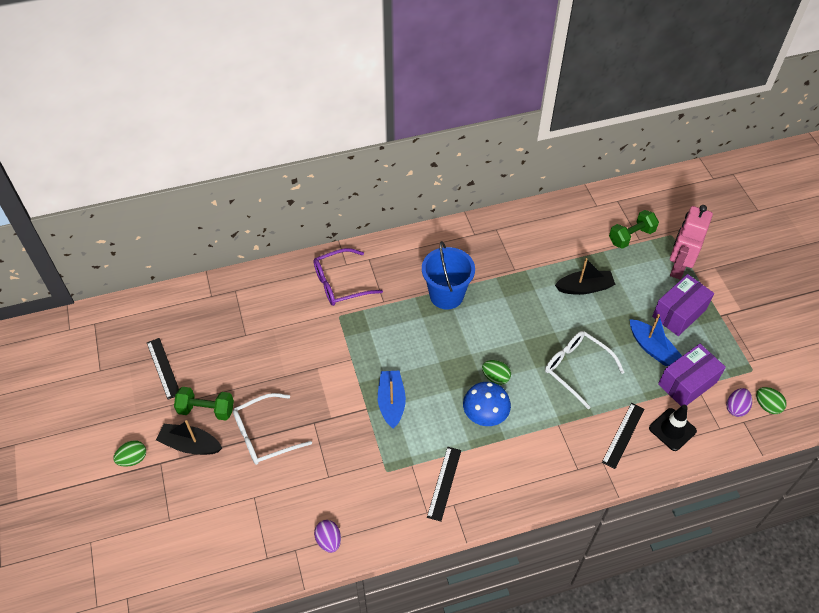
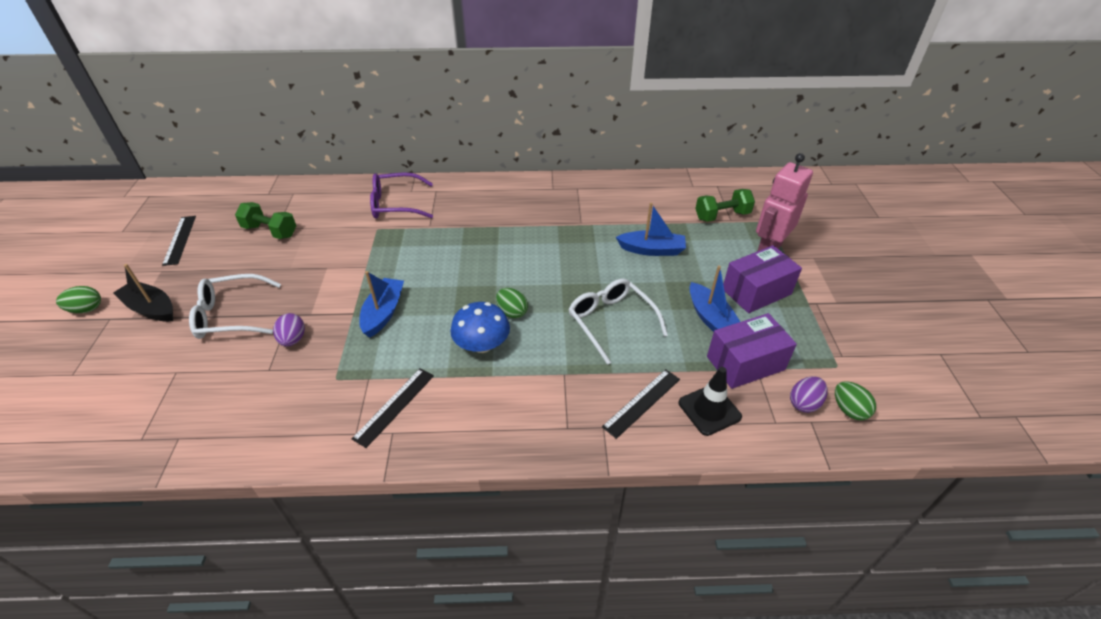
camera: 15 degrees right, 10 degrees down
green dumbbell [174,387,234,420] -> green dumbbell moved to [235,202,296,239]
purple egg [314,520,341,553] -> purple egg moved to [273,313,305,346]
blue bucket [422,241,475,309] -> none
black boat [555,258,615,295] -> blue boat [616,203,686,256]

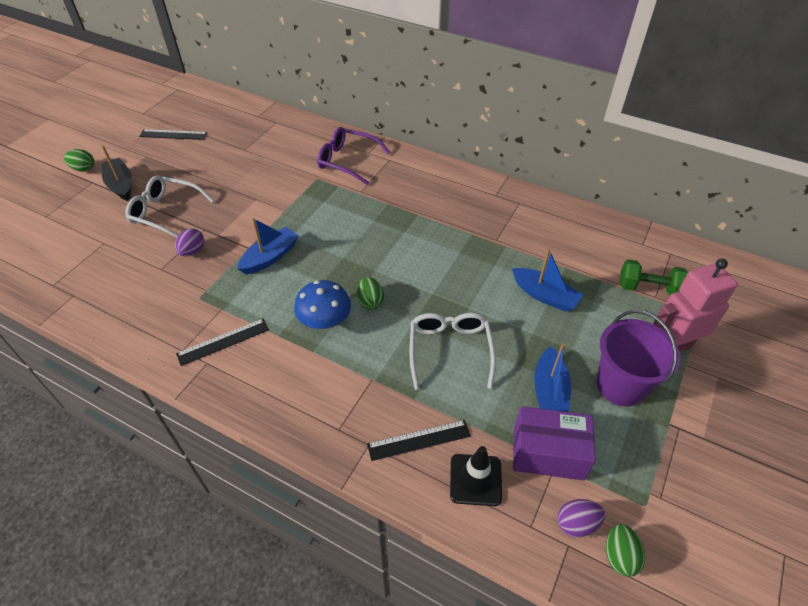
camera: 30 degrees right, 5 degrees up
black ruler [162,216,196,266] -> black ruler turned 75 degrees clockwise [139,129,207,140]
green dumbbell [235,202,296,239] -> none
purple box [723,245,802,313] -> purple bucket [597,310,681,407]

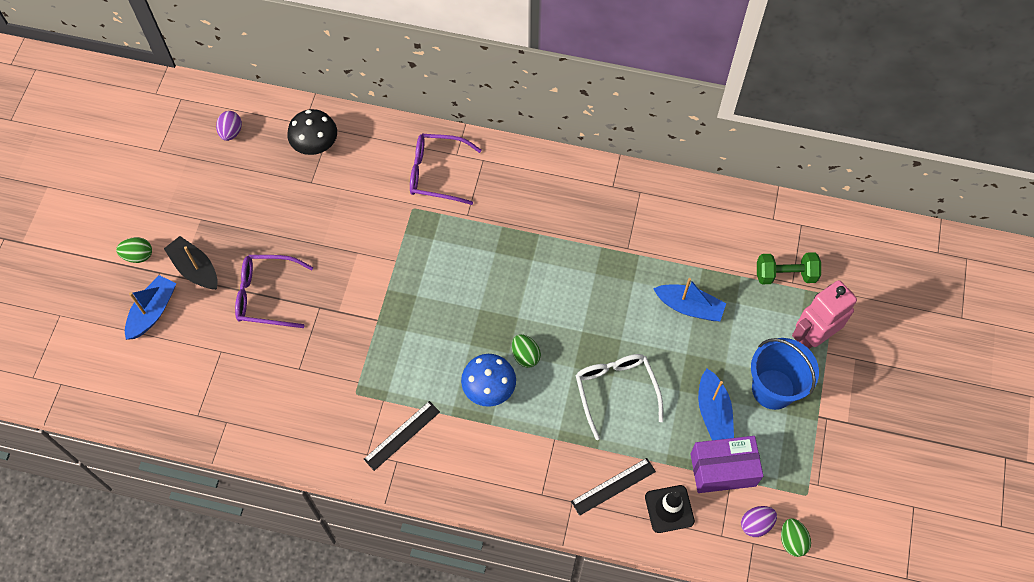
camera: 15 degrees left, 15 degrees up
white glasses [126,175,214,238] -> purple glasses [235,255,313,328]
black ruler [139,129,207,140] -> none
purple egg [175,228,204,257] -> purple egg moved to [216,111,242,141]
blue boat [237,218,299,274] -> blue boat moved to [125,275,176,340]
purple bucket [597,310,681,407] -> blue bucket [751,338,819,410]
none -> black mushroom [287,109,337,155]

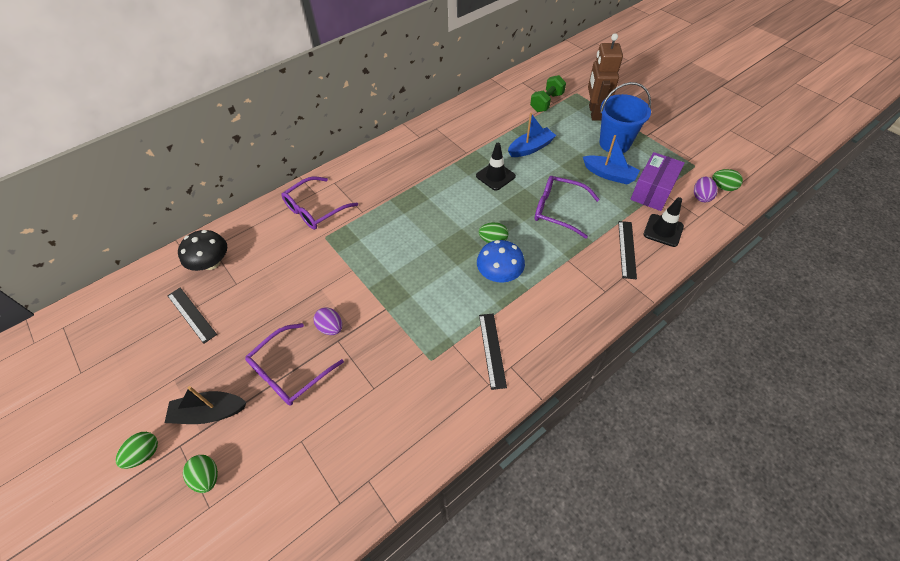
camera: 50 degrees left, 10 degrees down
blue boat [125,275,176,340] -> green egg [183,455,218,493]
purple egg [216,111,242,141] -> purple egg moved to [313,307,342,335]
white glasses [575,354,663,440] -> purple glasses [535,176,600,239]
pink robot [792,280,857,349] -> brown robot [588,33,623,120]
none -> black ruler [167,288,217,344]
none -> black traffic cone [476,143,516,191]

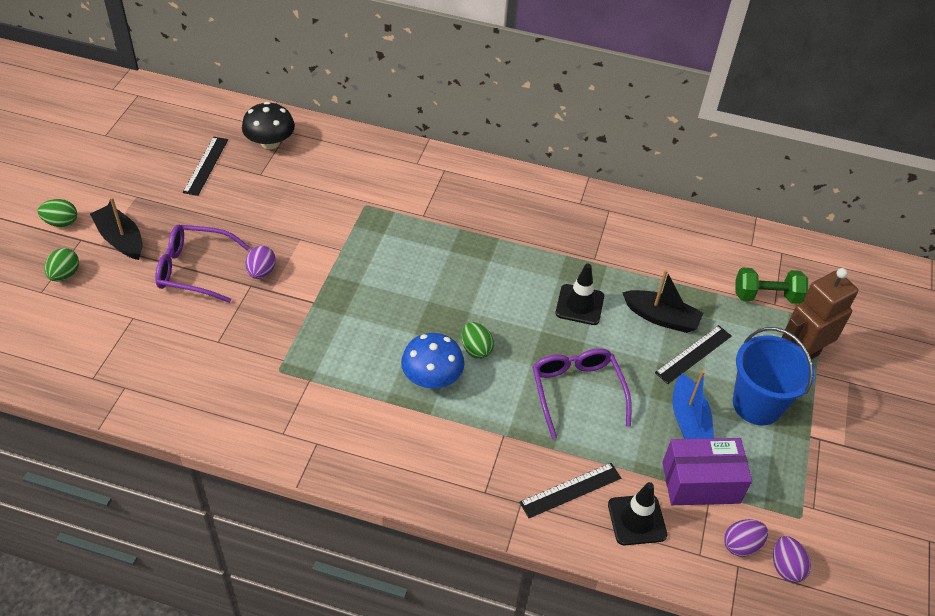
camera: 50 degrees right, 5 degrees down
purple glasses [281,176,358,230] -> none
black ruler [479,314,507,390] -> black ruler moved to [655,325,732,384]
blue boat [508,113,556,157] -> black boat [622,269,703,333]
green egg [712,169,743,191] -> purple egg [773,536,811,583]

